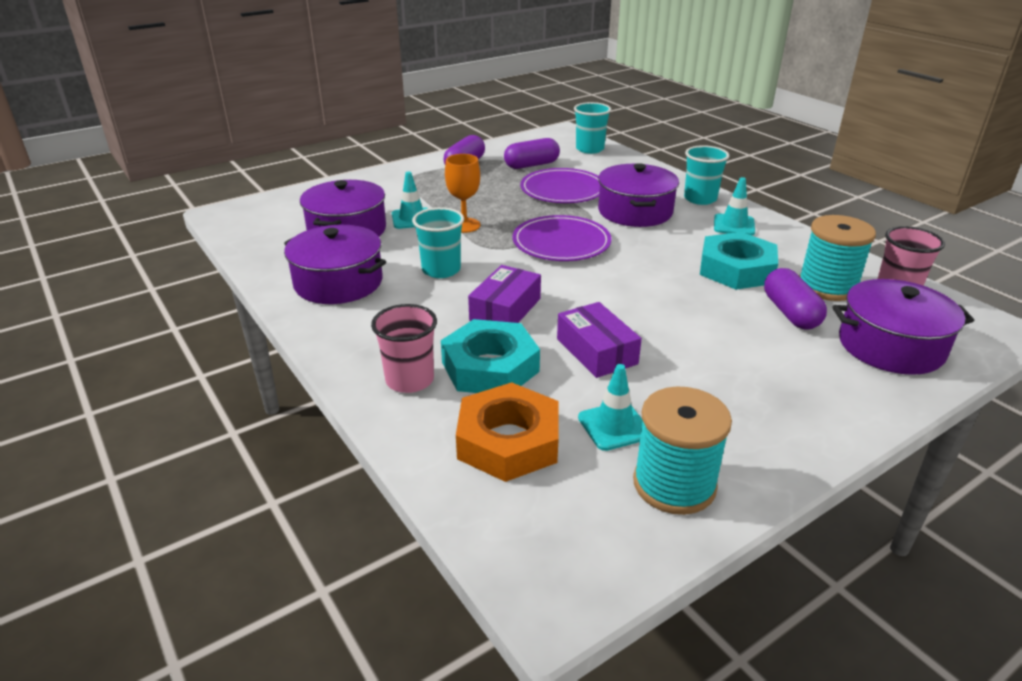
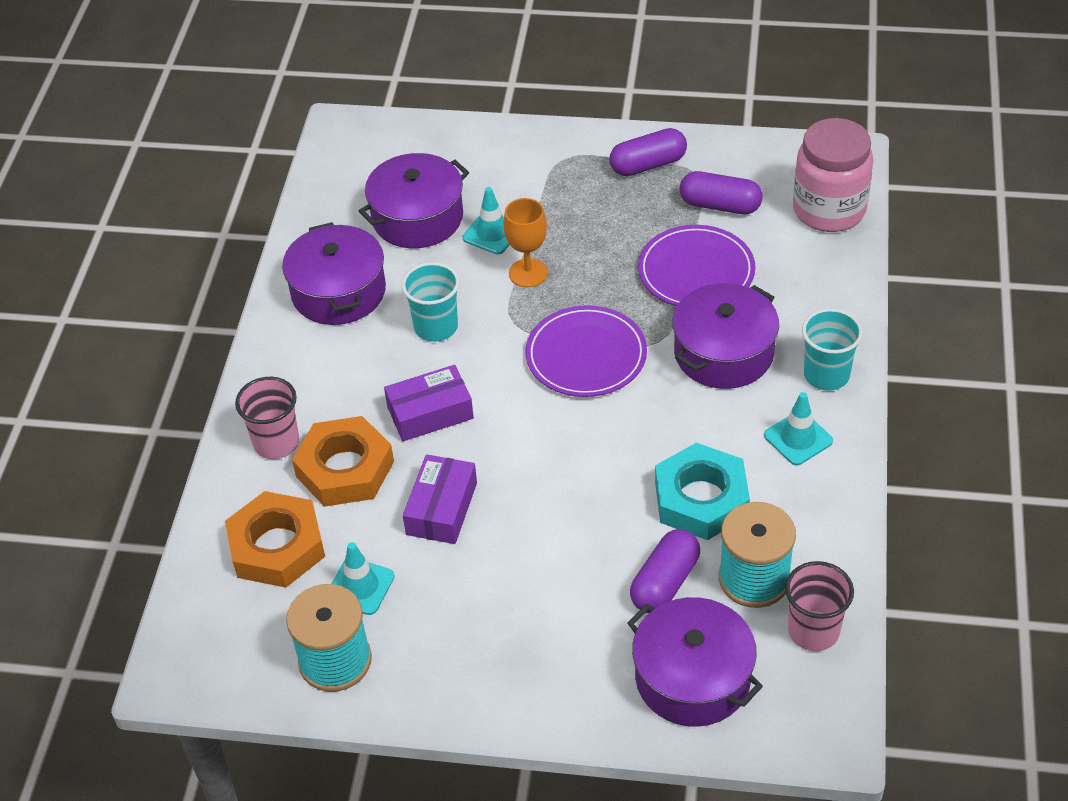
camera: 45 degrees right, 15 degrees up
turquoise nut [441,319,540,393] -> orange nut [292,416,394,507]
turquoise cup [574,102,611,154] -> pink jar [793,118,873,232]

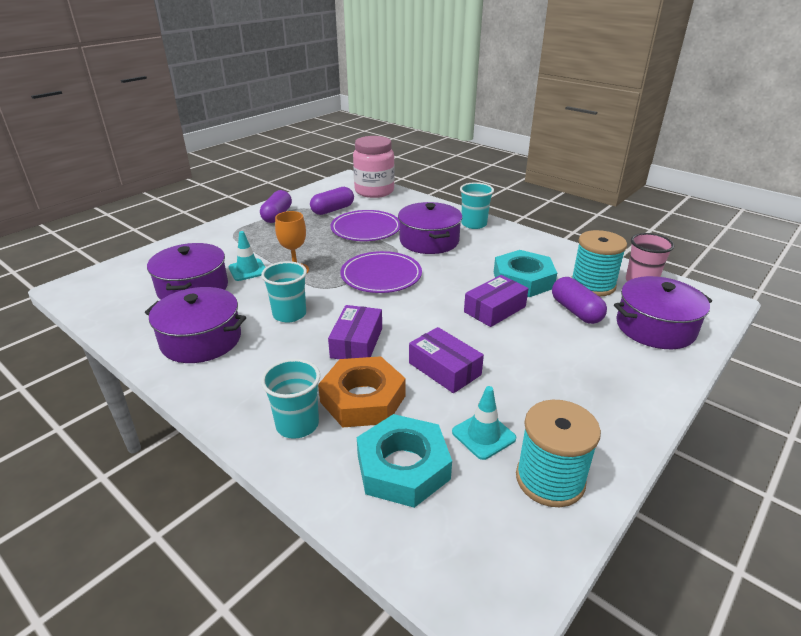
camera: 60 degrees left, 15 degrees down
orange nut [225,491,325,588] -> turquoise nut [357,414,452,508]
pink cup [235,377,299,459] -> turquoise cup [261,359,320,439]
turquoise traffic cone [764,392,833,465] -> none
none -> purple box [464,275,529,327]

